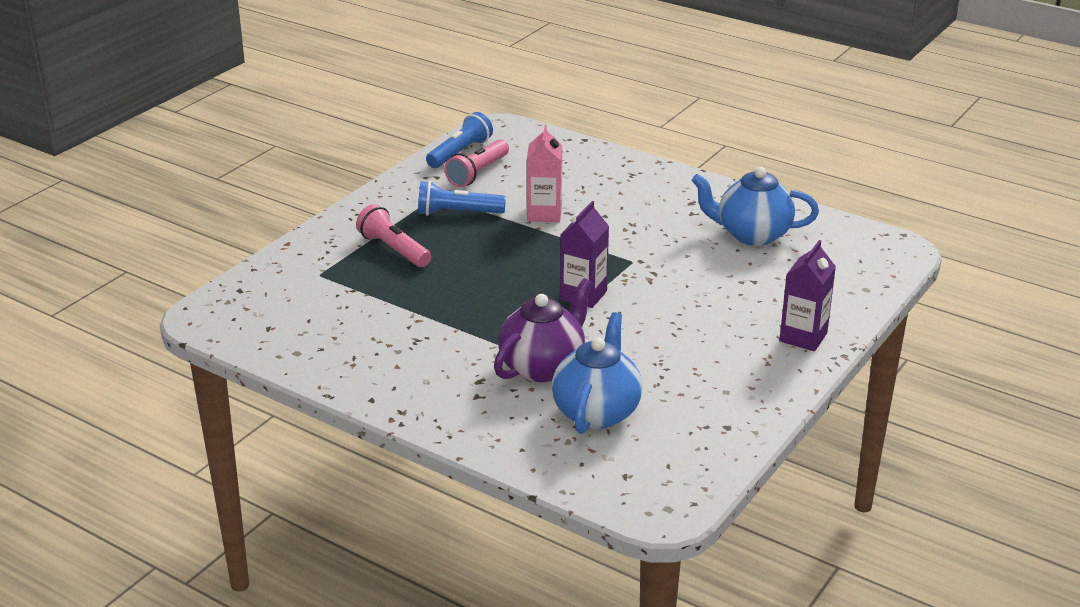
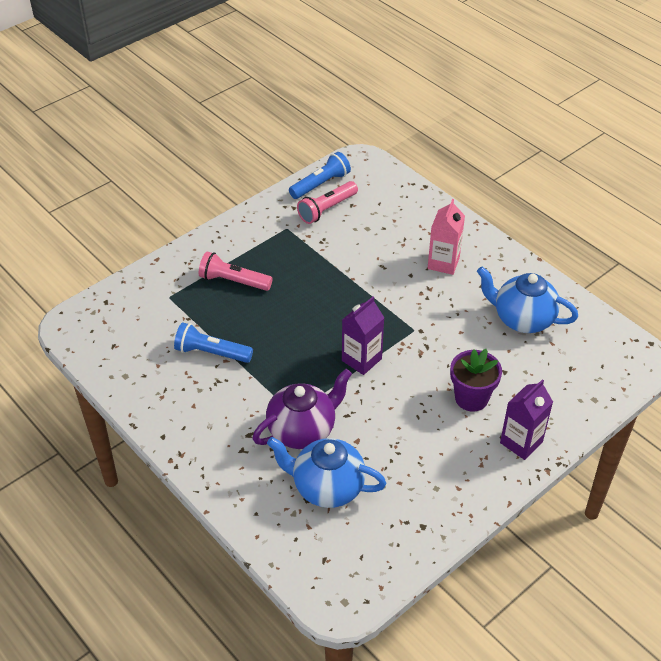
camera: 15 degrees right, 15 degrees up
pink flashlight [356,204,431,267] -> pink flashlight turned 45 degrees counterclockwise [199,252,273,291]
blue flashlight [418,181,506,216] -> blue flashlight moved to [174,322,253,363]
pink carton [527,125,562,222] -> pink carton moved to [428,199,465,275]
blue teapot [552,312,643,434] -> blue teapot turned 105 degrees counterclockwise [267,437,386,508]
none -> purple flower pot [450,349,502,412]

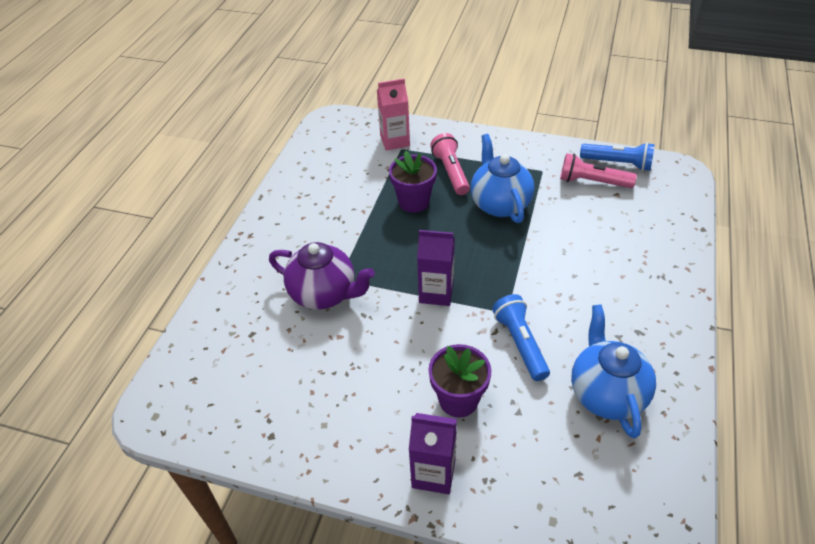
camera: 60 degrees right, 0 degrees up
blue flashlight [174,322,253,363] -> blue flashlight moved to [492,294,550,381]
blue teapot [267,437,386,508] -> blue teapot moved to [471,134,534,223]
pink carton [428,199,465,275] -> pink carton moved to [377,78,410,151]
none -> purple flower pot [389,151,437,213]

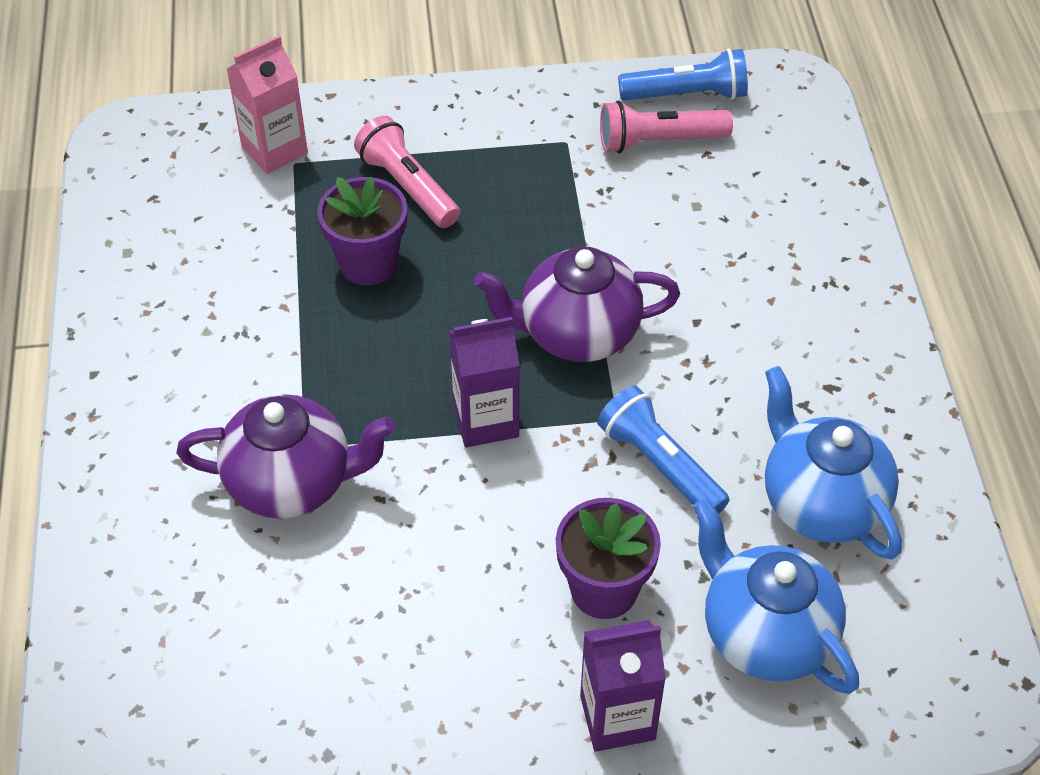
camera: 25 degrees left, 5 degrees up
blue teapot [471,134,534,223] -> blue teapot moved to [693,498,859,694]
none -> purple teapot [474,246,680,362]

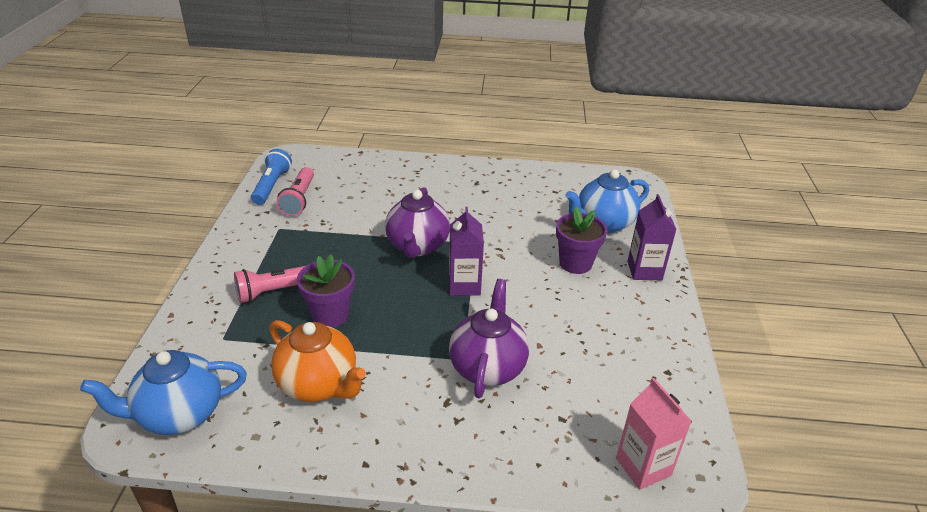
camera: 80 degrees left, 15 degrees down
pink carton [227,36,308,174] -> pink carton moved to [616,378,692,490]
blue flashlight [597,386,730,514] -> none
blue teapot [765,366,902,560] -> blue teapot moved to [80,350,247,435]
none -> orange teapot [270,320,366,402]

